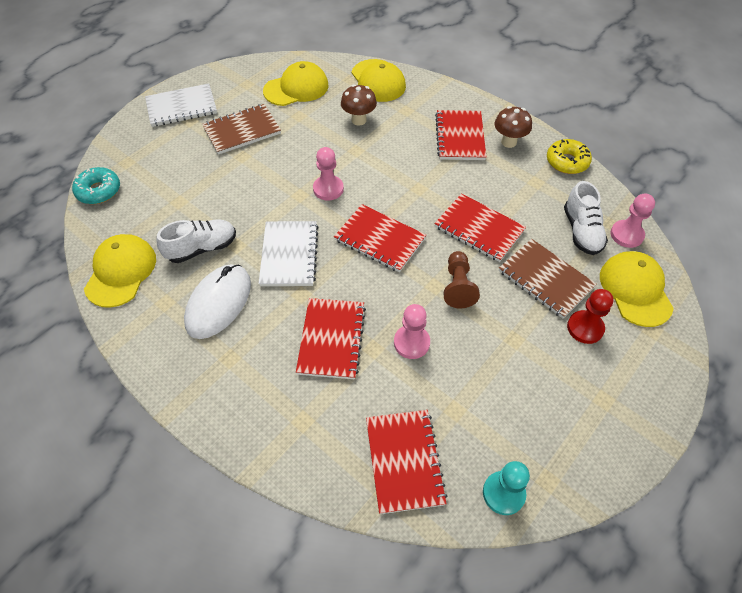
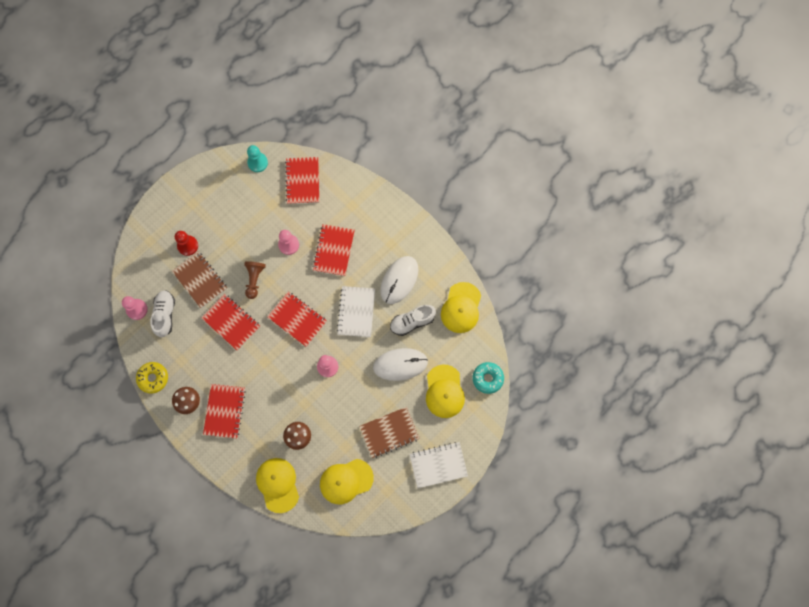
camera: 175 degrees left, 20 degrees up
yellow cap [600,251,674,327] -> yellow cap moved to [426,364,465,418]
none -> white mouse [373,348,428,381]

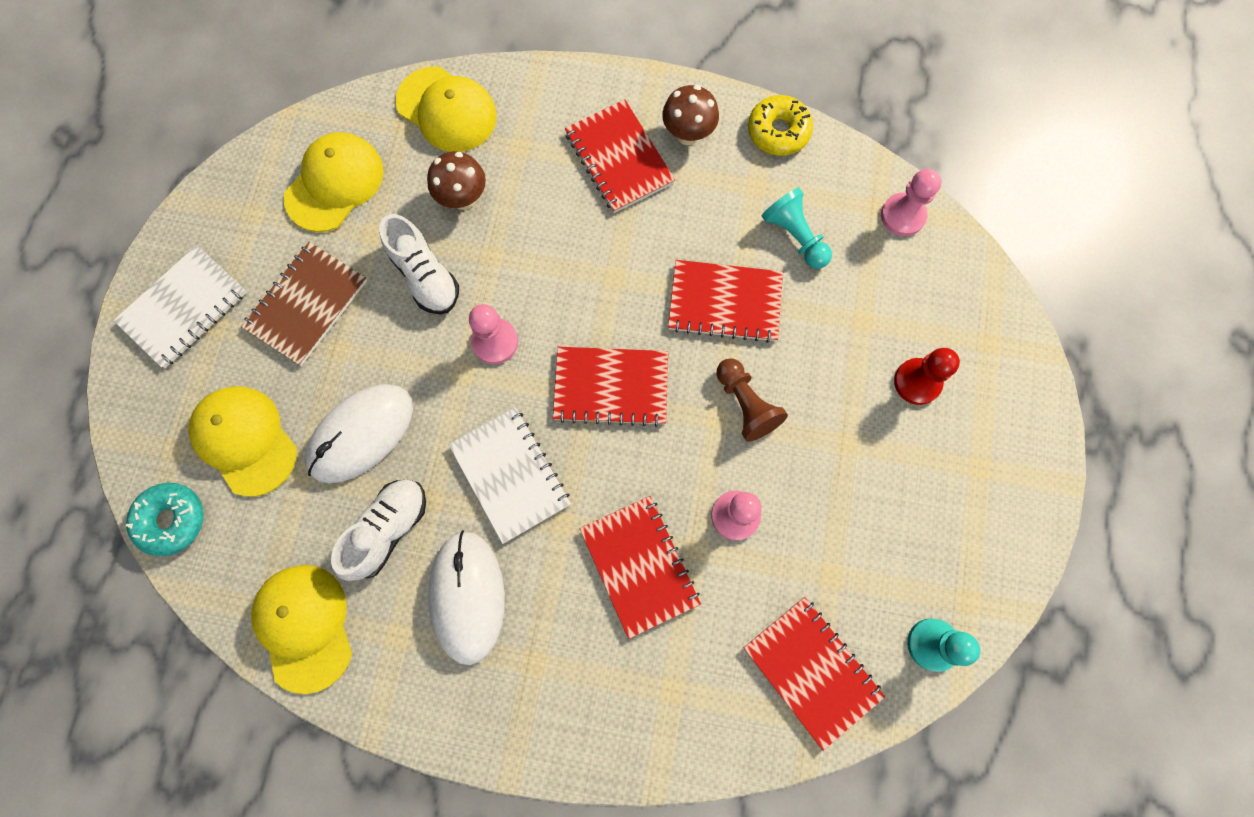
camera: 145 degrees right, 0 degrees up
white shoe [150,290,175,337] -> white shoe moved to [379,214,459,314]
brown notebook [172,251,227,308] -> none
none -> turquoise pawn [762,188,832,269]

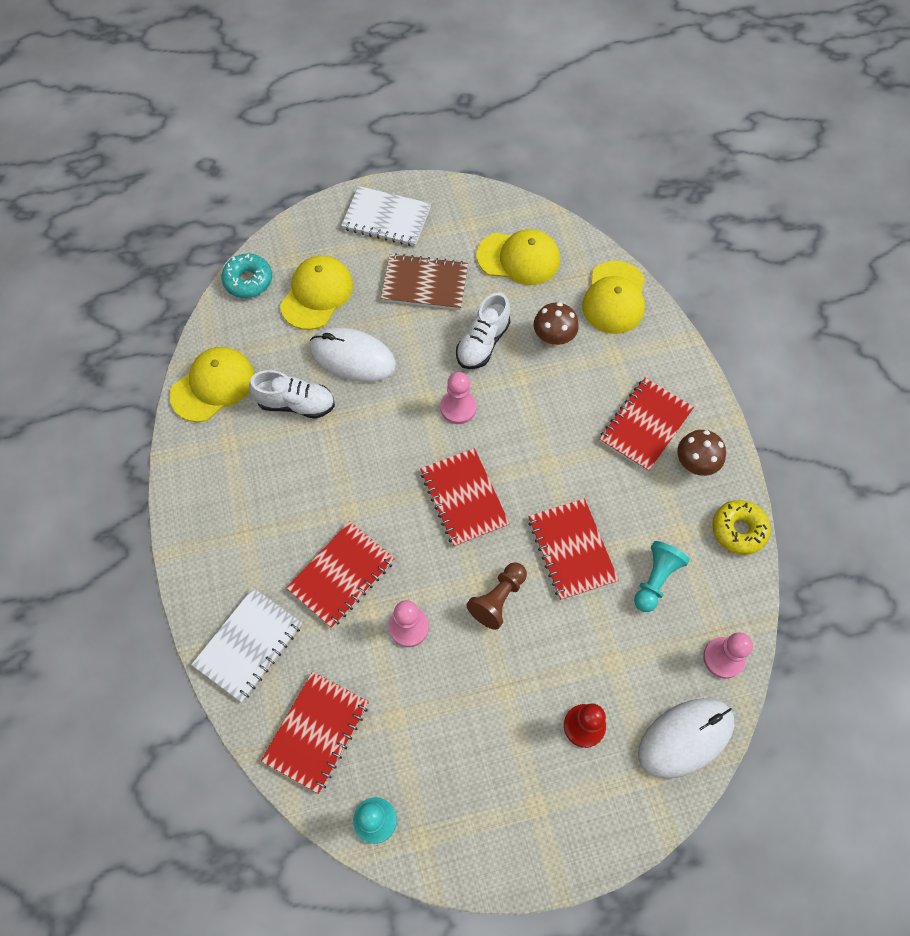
camera: 65 degrees right, 10 degrees down
white mouse [428,530,505,665] -> white mouse moved to [638,698,734,779]
white notebook [448,407,571,544] -> white notebook moved to [191,588,302,702]

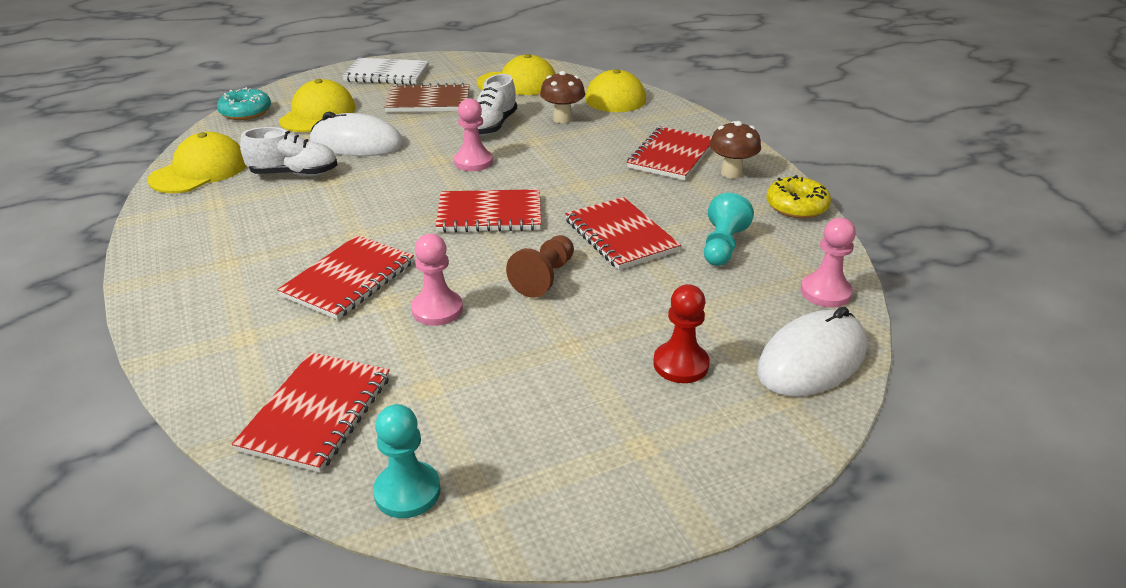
camera: 10 degrees left, 30 degrees down
white notebook [191,588,302,702] -> none
red notebook [420,448,510,547] -> red notebook turned 60 degrees counterclockwise [436,189,541,233]

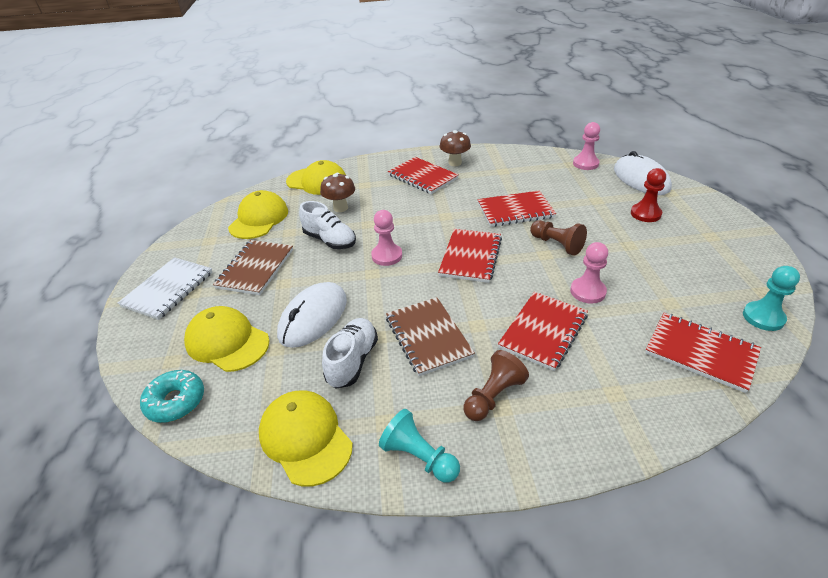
camera: 70 degrees left, 5 degrees up
red notebook [277,235,414,320] -> red notebook turned 75 degrees clockwise [498,292,588,371]
turquoise pawn [704,193,754,266] -> turquoise pawn moved to [379,409,460,483]
yellow donut [766,175,831,219] -> none
none -> brown notebook [386,297,475,376]
none -> brown pawn [463,350,529,421]

